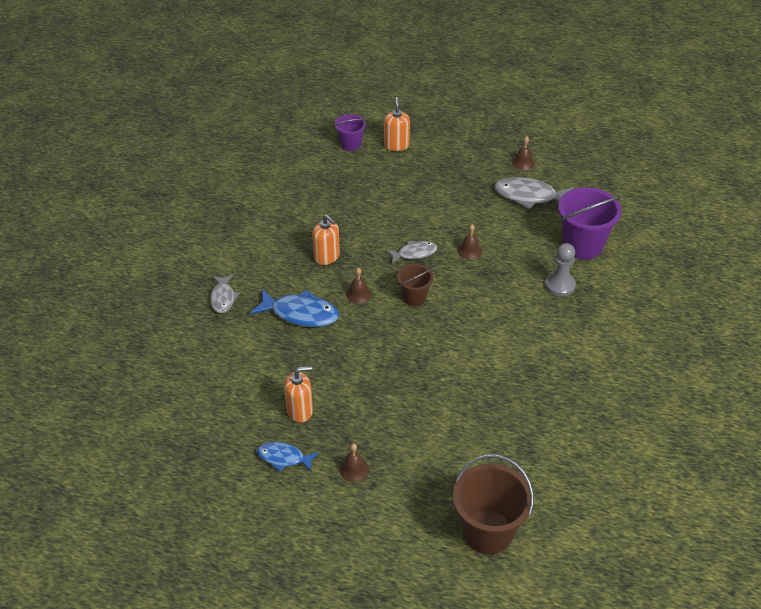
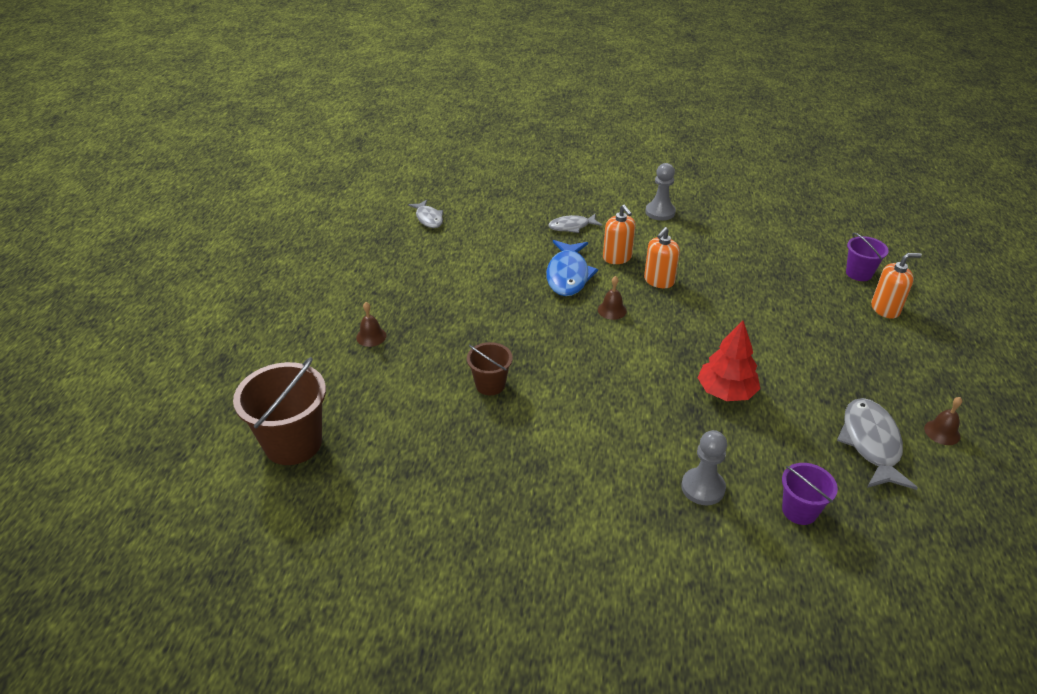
camera: 80 degrees right, 5 degrees down
blue fish [257,442,319,472] -> none
orange soap dispenser [284,366,313,423] -> orange soap dispenser moved to [603,205,636,264]
grey fish [386,241,437,264] -> grey fish moved to [408,200,443,228]
brown bucket [397,264,433,306] -> brown bucket moved to [467,342,513,395]
brown bell [458,224,482,260] -> red tree [698,320,760,401]
purple bucket [558,187,622,259] -> purple bucket [782,463,838,525], size x0.56
none -> grey pawn [645,163,676,221]

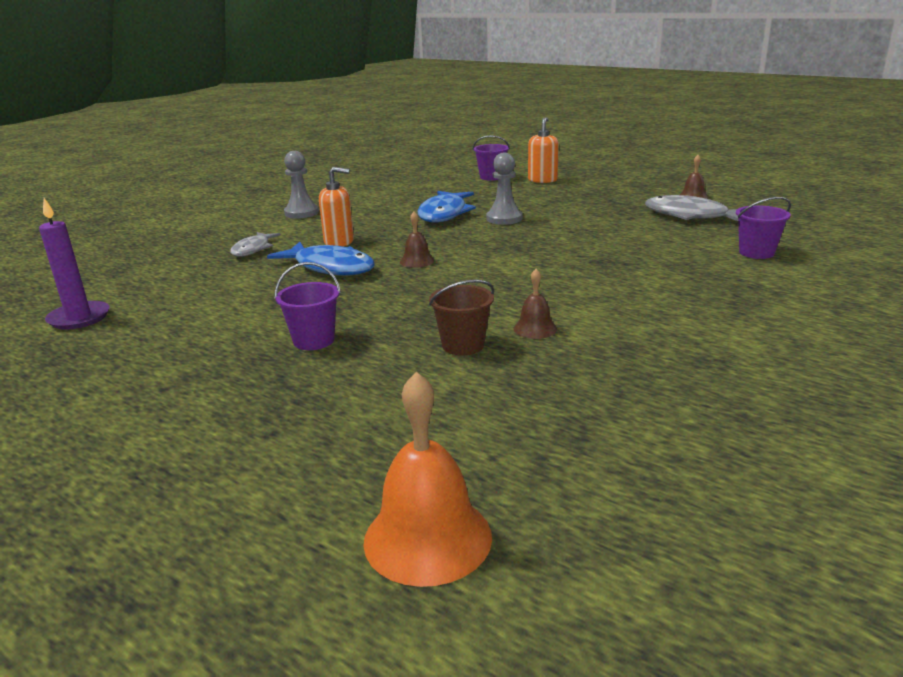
camera: 60 degrees left, 15 degrees down
brown bucket [233,357,326,465] -> orange bell [363,372,492,587]
brown bell [356,302,386,347] -> brown bell moved to [514,269,557,339]
grey fish [408,200,443,228] -> purple candle [39,198,110,330]
orange soap dispenser [644,227,680,288] -> none
grey pawn [681,430,727,505] -> grey pawn moved to [486,153,522,225]
red tree [698,320,760,401] -> none
none -> purple bucket [274,262,341,350]
none -> blue fish [418,191,476,223]

